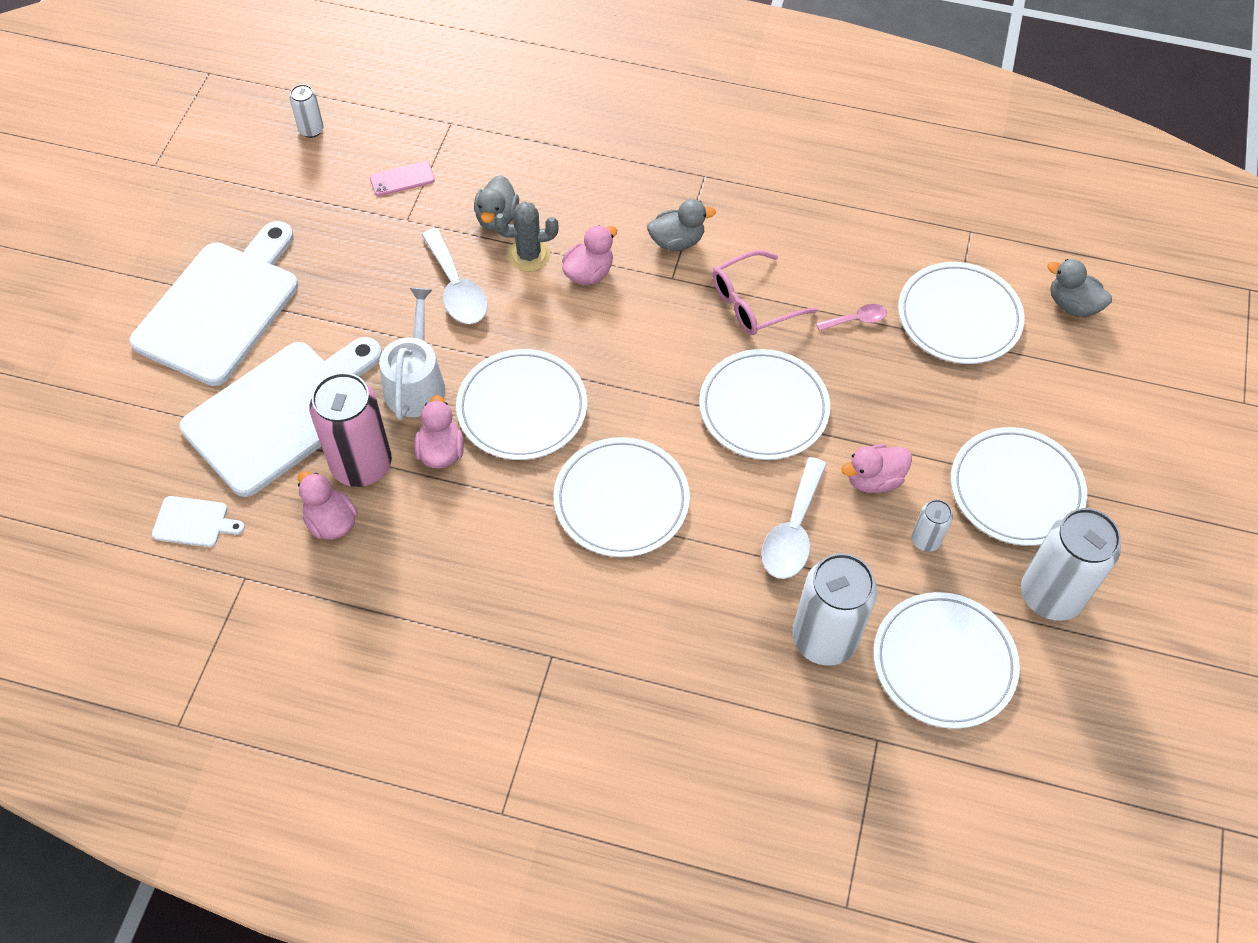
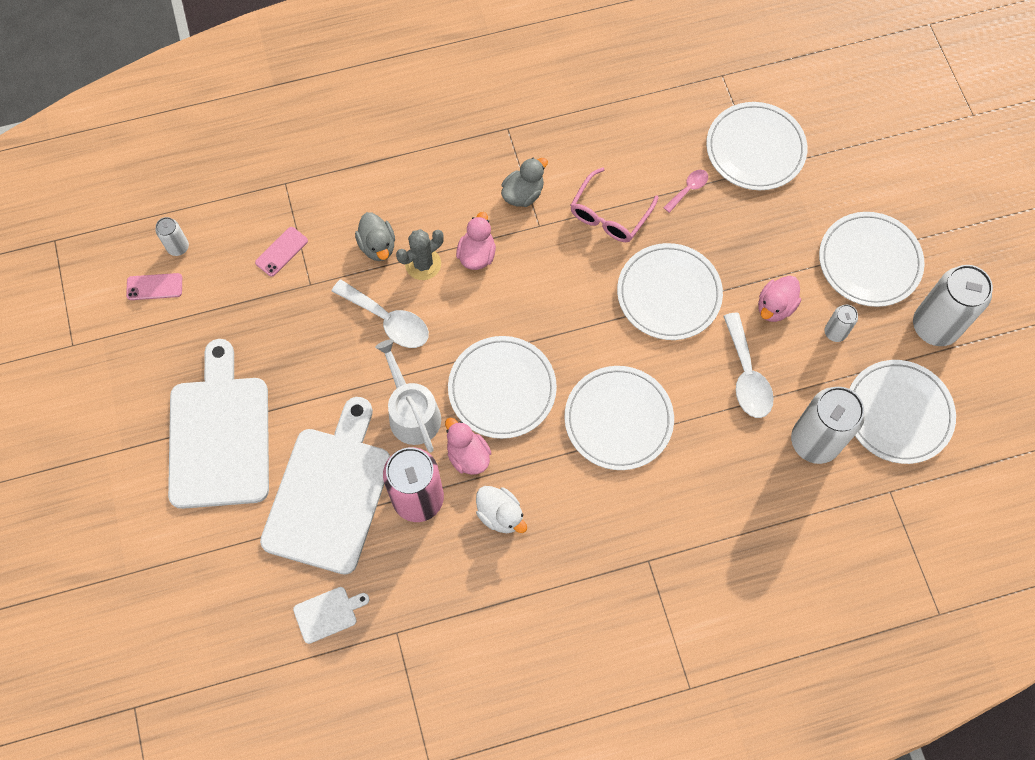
camera: 30 degrees left, 10 degrees up
pink duck [298,471,358,540] -> none
grey duck [1047,259,1112,317] -> none
none -> pink phone [126,273,182,300]
none -> white duck [476,486,527,533]

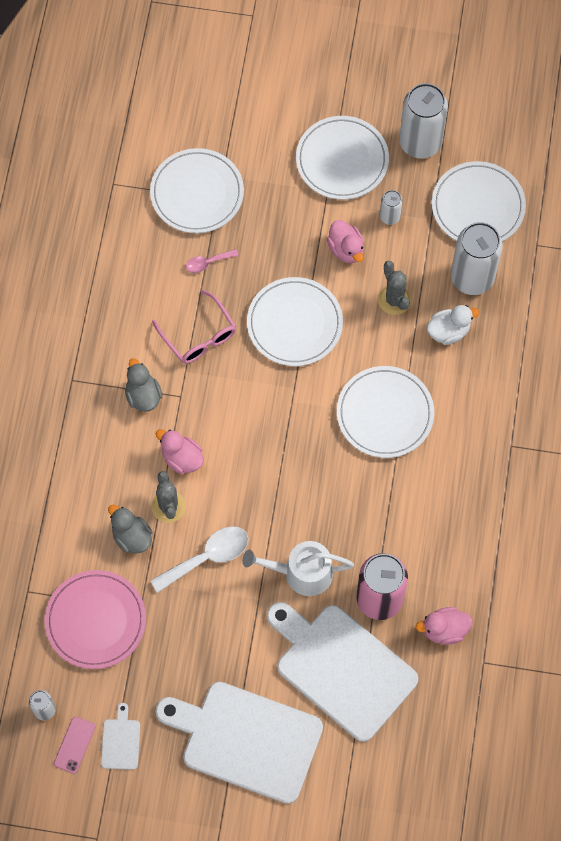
camera: 65 degrees left, 0 degrees up
pink phone [255,227,308,277] -> pink plate [45,570,146,669]
white cutting board [293,587,369,644] -> white cutting board moved to [101,703,140,770]
grey duck [355,212,395,261] -> grey duck turned 135 degrees counterclockwise [108,505,153,553]
pink duck [445,418,492,475] -> pink duck moved to [415,607,472,645]
white plate [448,336,557,439] -> none
white duck [476,486,527,533] -> white duck moved to [427,305,480,345]
pink spoon [663,170,708,213] -> pink spoon turned 90 degrees counterclockwise [185,249,239,273]
white spoon [724,313,774,418] -> grey cactus [378,261,411,315]

